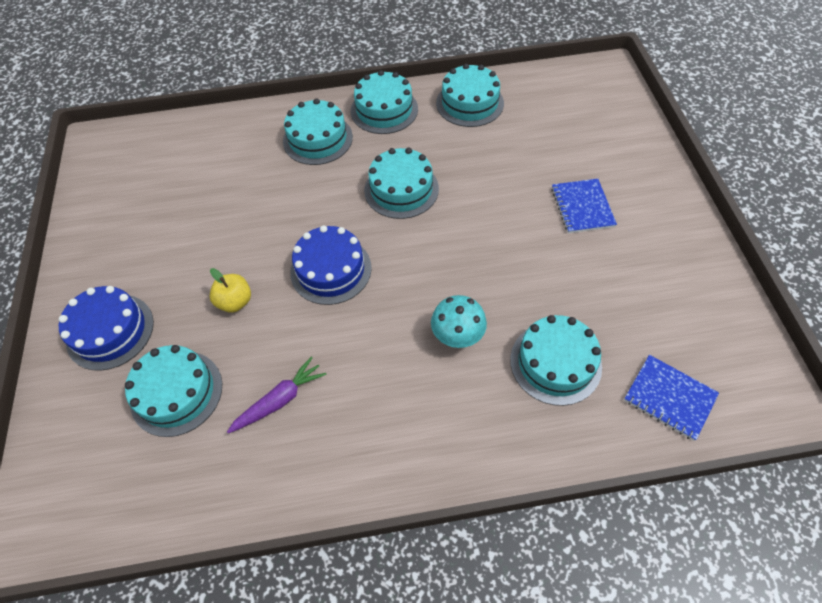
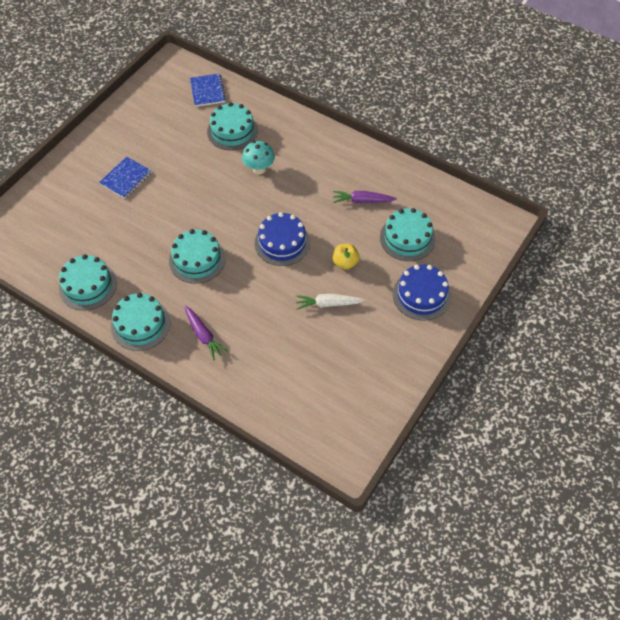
camera: 140 degrees left, 0 degrees up
turquoise cake [283,98,353,165] -> purple carrot [184,306,228,360]
none -> white carrot [296,294,365,310]

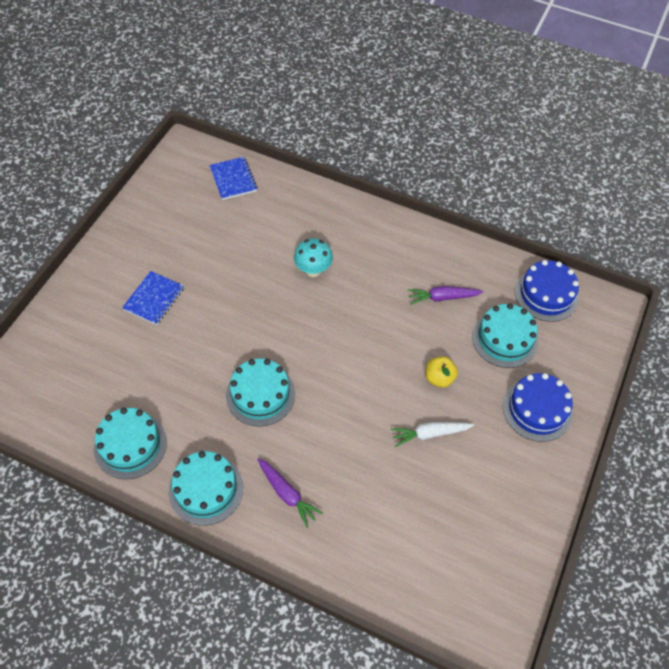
camera: 10 degrees left, 0 degrees up
turquoise cake [207,102,258,150] -> none
blue cake [255,212,310,266] -> blue cake moved to [515,260,579,322]

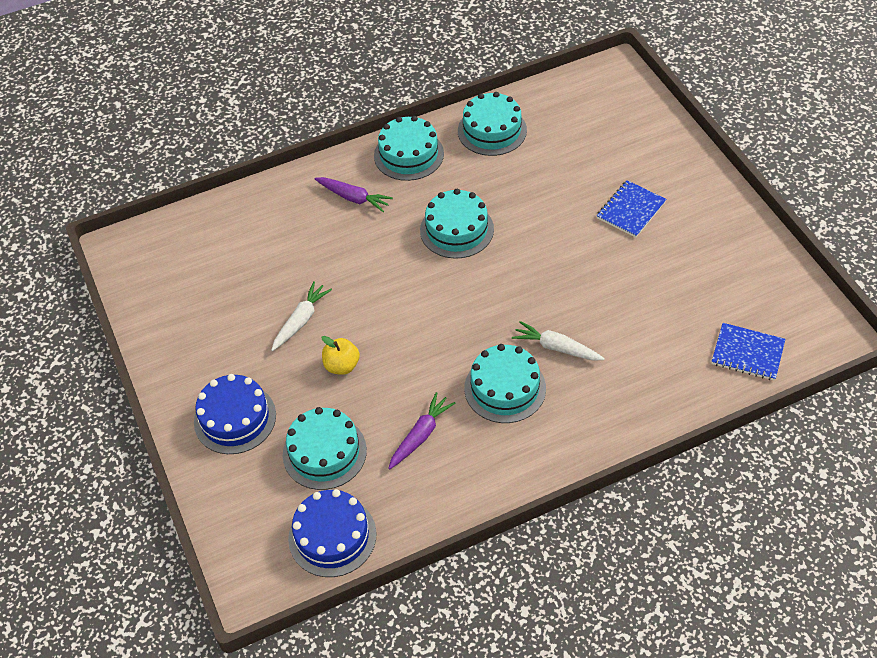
camera: 135 degrees right, 5 degrees down
blue notebook [122,271,184,325] -> blue notebook turned 60 degrees clockwise [597,180,666,237]
purple carrot [257,458,323,528] -> purple carrot turned 150 degrees counterclockwise [314,177,393,212]
turquoise mushroom [294,238,333,277] -> white carrot [512,321,605,361]
none -> turquoise cake [464,344,546,423]

